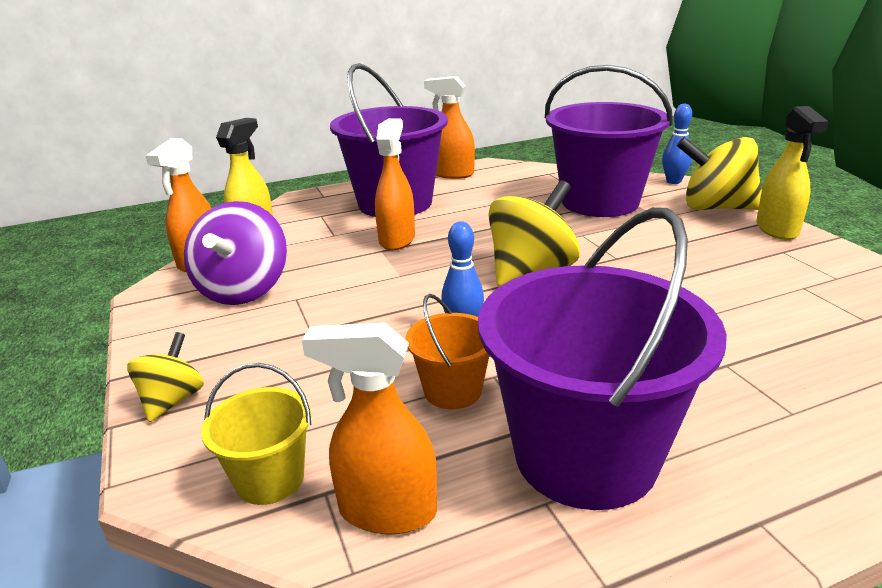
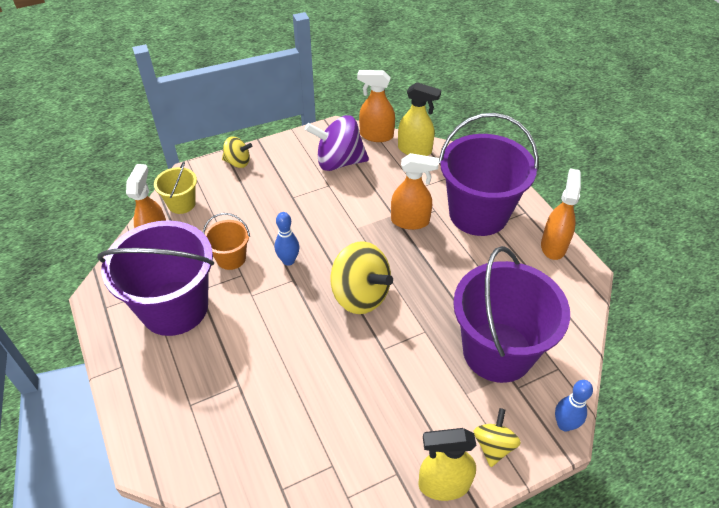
camera: 85 degrees right, 20 degrees up
yellow spinning top [676,137,762,210] -> yellow spinning top [473,408,521,467], size x0.55

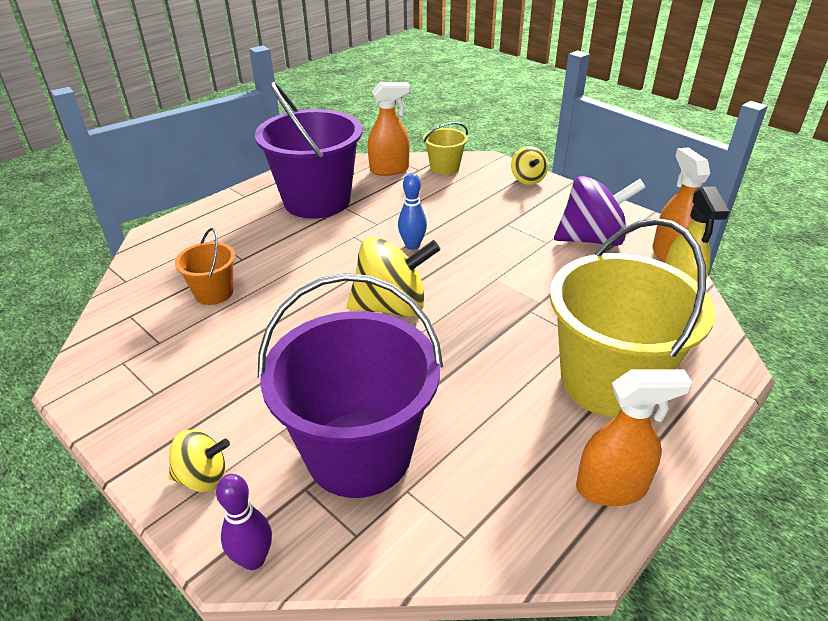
camera: 70 degrees right, 10 degrees down
orange bucket [203,213,250,270] -> orange bucket moved to [175,228,236,305]
purple spinning top [305,115,369,171] -> purple spinning top turned 105 degrees clockwise [554,176,646,246]
yellow spinning top [330,241,393,314] -> yellow spinning top turned 120 degrees counterclockwise [347,237,440,317]
orange spray bottle [391,153,439,230] -> none
yellow spray bottle [418,428,476,501] -> none
purple bucket [439,113,539,236] -> yellow bucket [550,218,715,418]
blue bowling pin [555,380,593,431] -> purple bowling pin [216,474,272,570]

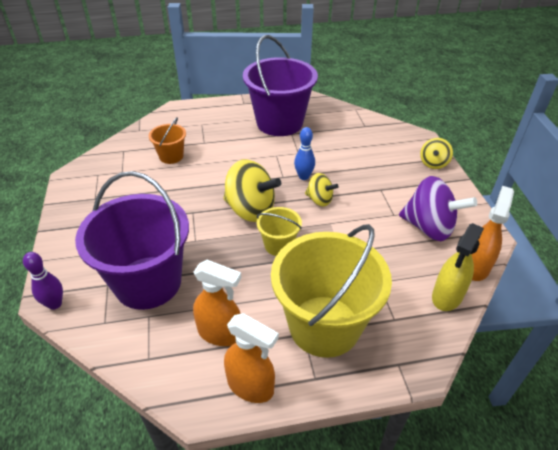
camera: 35 degrees right, 5 degrees up
yellow spinning top [168,430,230,492] -> yellow spinning top moved to [305,173,339,206]
orange spray bottle [368,82,411,176] -> orange spray bottle moved to [193,260,241,346]
yellow bucket [423,122,468,175] -> yellow bucket moved to [257,207,302,256]

